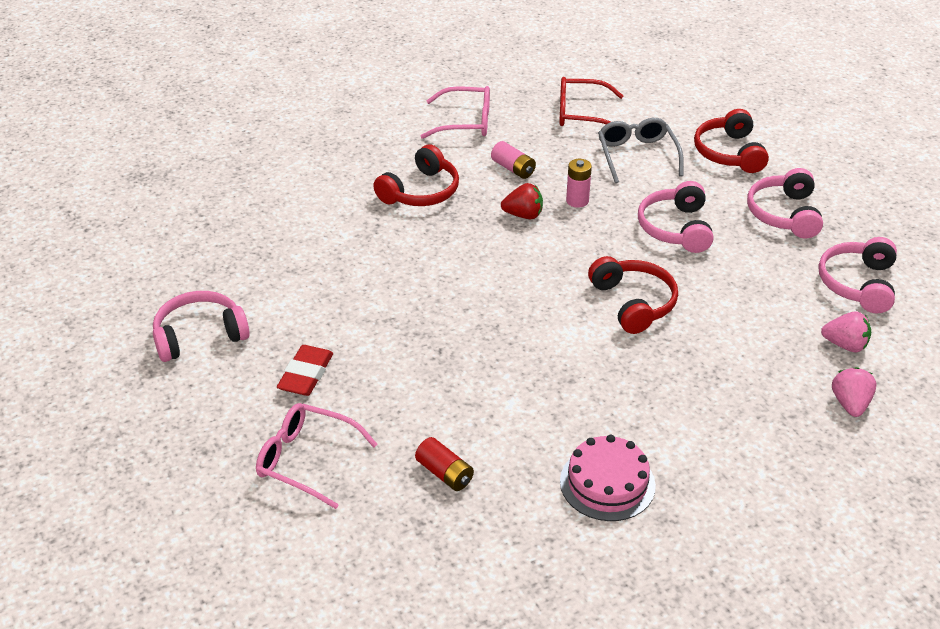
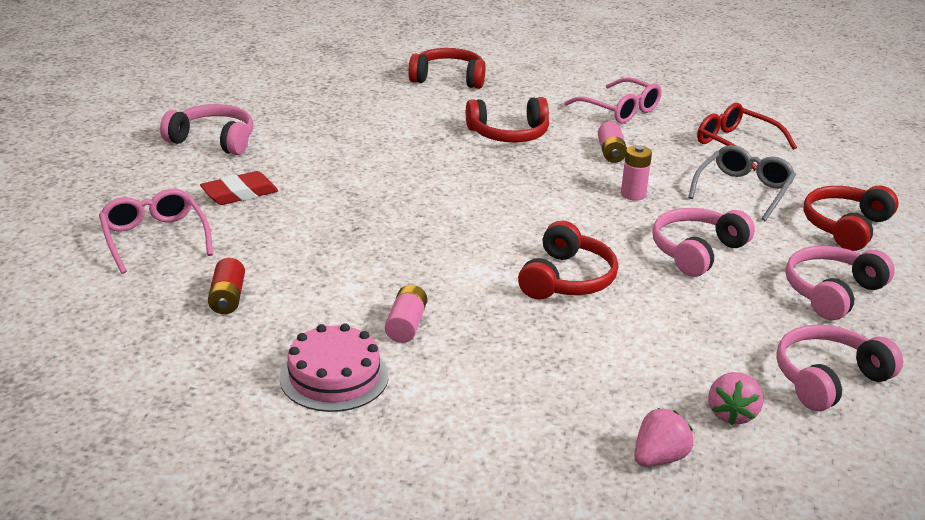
camera: 40 degrees right, 10 degrees down
red strawberry [501,183,543,219] -> none
pink strawberry [821,311,871,352] -> pink strawberry turned 45 degrees clockwise [709,372,763,425]
none -> pink battery [385,285,427,343]
none -> red headphones [408,48,485,89]

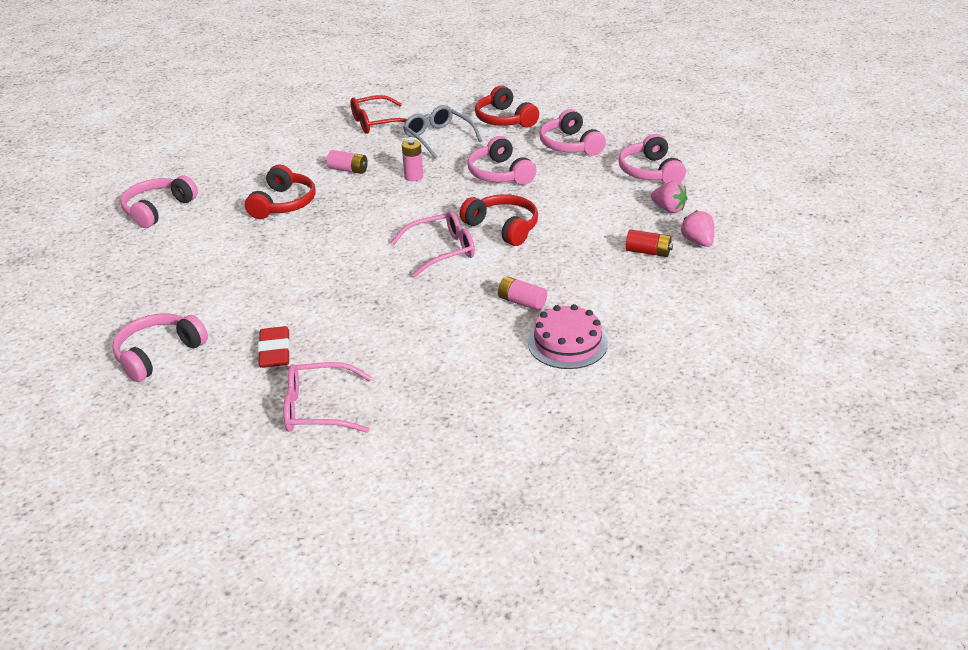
camera: 65 degrees left, 5 degrees up
red battery [208,258,245,314] -> red battery moved to [626,230,673,257]
red headphones [408,48,485,89] -> pink headphones [120,175,198,228]
pink glasses [564,77,661,124] -> pink glasses moved to [391,211,475,277]

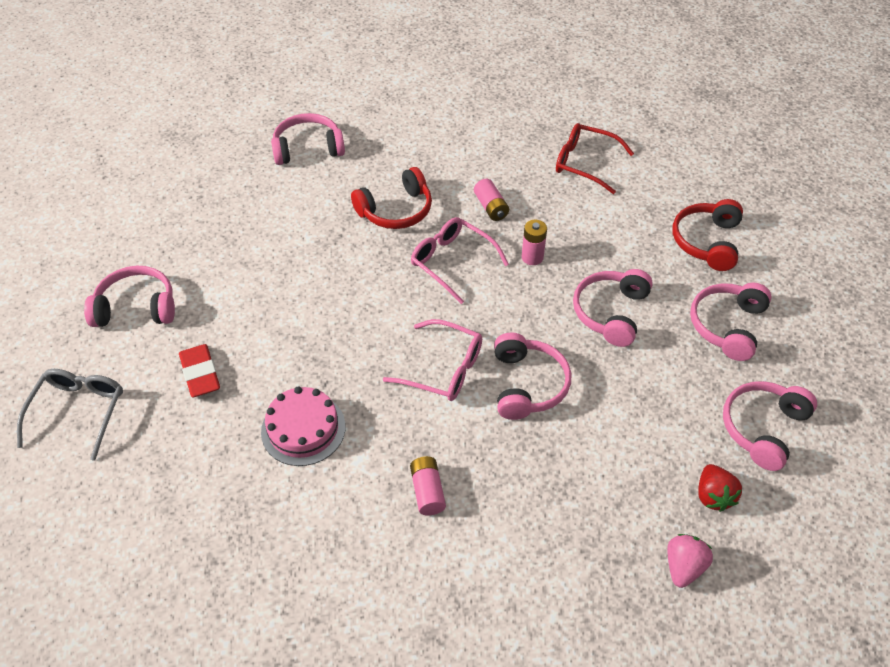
camera: 45 degrees right, 15 degrees up
red eraser [258,326,290,368] -> red eraser turned 60 degrees counterclockwise [179,344,220,397]
pink glasses [284,362,372,433] -> pink glasses moved to [411,217,509,304]
grey glasses [403,105,482,158] -> grey glasses moved to [17,369,123,461]
red headphones [460,194,538,246] -> pink headphones [494,332,571,420]
pink cake [528,304,608,369] -> pink cake moved to [261,386,345,466]
red battery [626,230,673,257] -> none
pink strawberry [651,181,688,213] -> red strawberry [698,464,742,512]

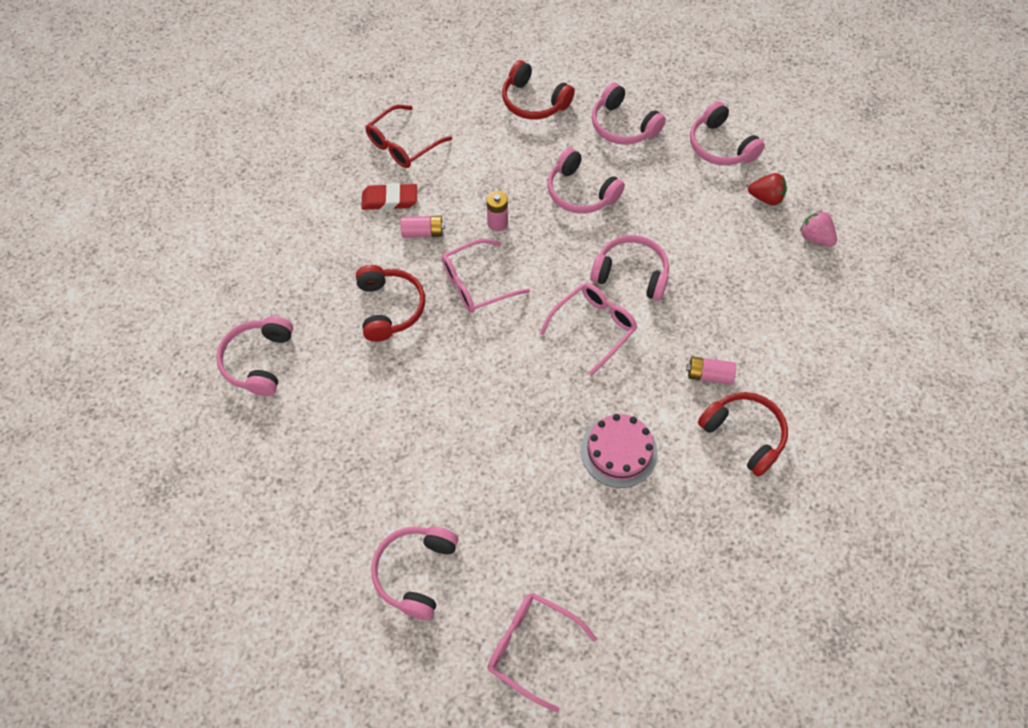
camera: 70 degrees left, 10 degrees up
grey glasses [17,369,123,461] -> pink glasses [487,593,597,712]
red eraser [179,344,220,397] -> red eraser moved to [361,183,417,210]
none -> red headphones [698,392,788,477]

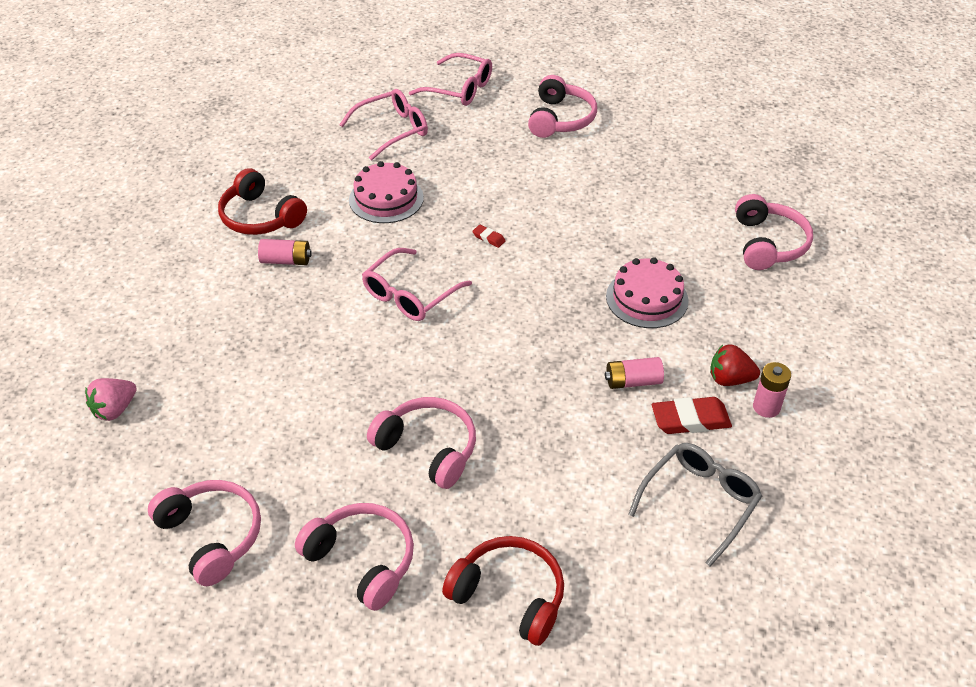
camera: 175 degrees right, 15 degrees down
red headphones [356,265,425,342] -> pink cake [606,257,689,328]
red glasses [365,105,452,168] -> grey glasses [628,443,762,567]
pink glasses [442,239,530,313] -> pink glasses moved to [339,89,428,160]
pink battery [487,191,508,231] -> pink battery moved to [753,362,791,418]
pink headphones [590,235,669,301] -> none
red strawberry [748,173,787,206] -> red strawberry moved to [710,344,760,386]
pink strawberry [800,210,837,247] -> pink strawberry turned 90 degrees clockwise [85,378,137,421]
none -> red eraser [472,225,506,248]

